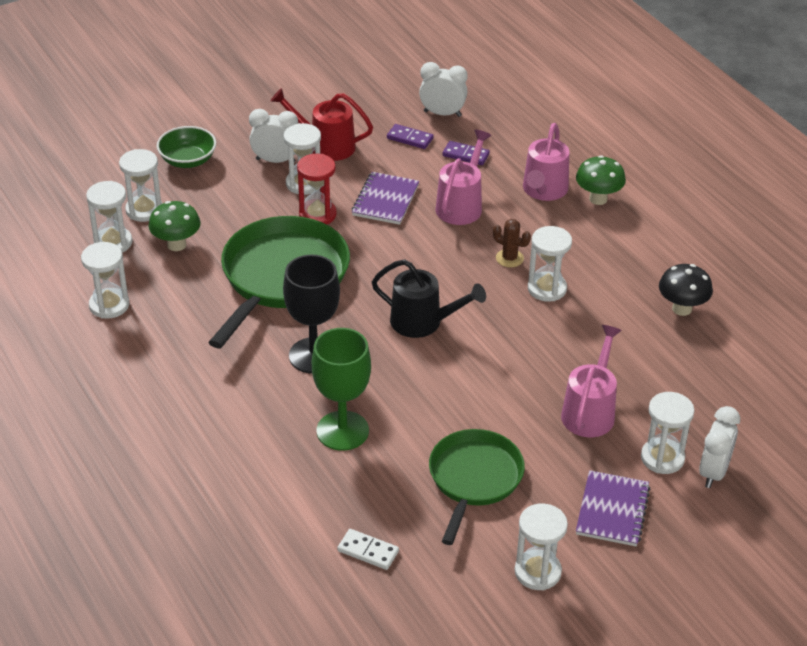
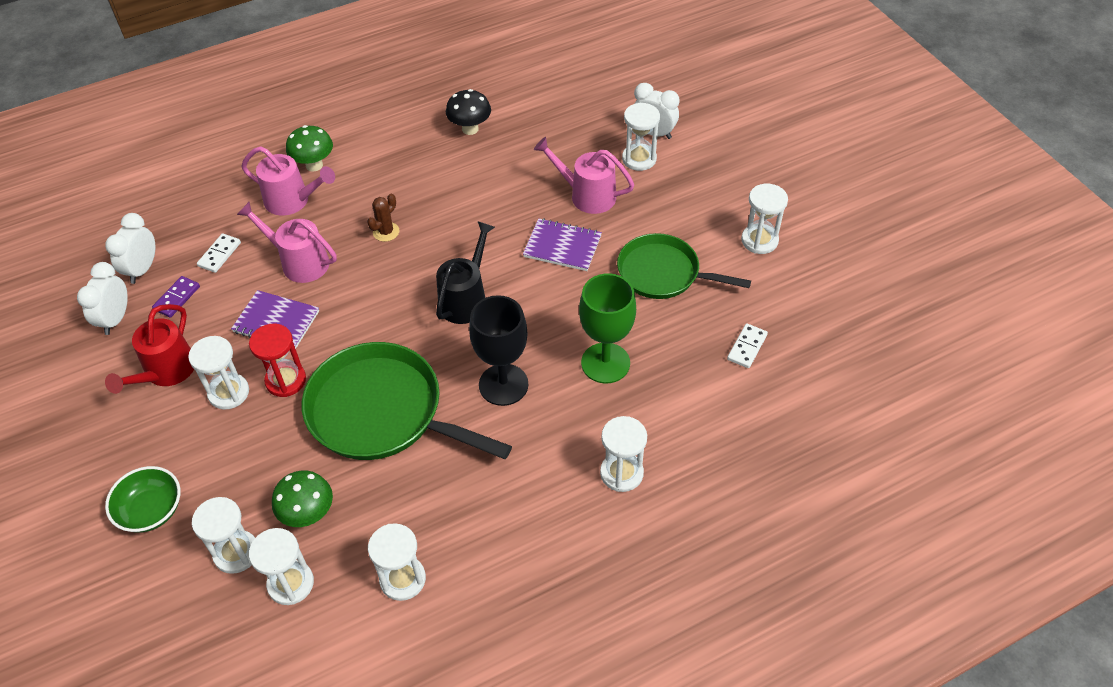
camera: 85 degrees left, 10 degrees up
white clock [249,109,298,163] -> white clock moved to [77,262,128,335]
purple domino [442,141,490,165] -> white domino [197,233,241,273]
white hourglass [528,226,572,302] -> white hourglass moved to [600,416,647,492]
purple notebook [576,470,650,546] -> purple notebook moved to [523,218,602,271]

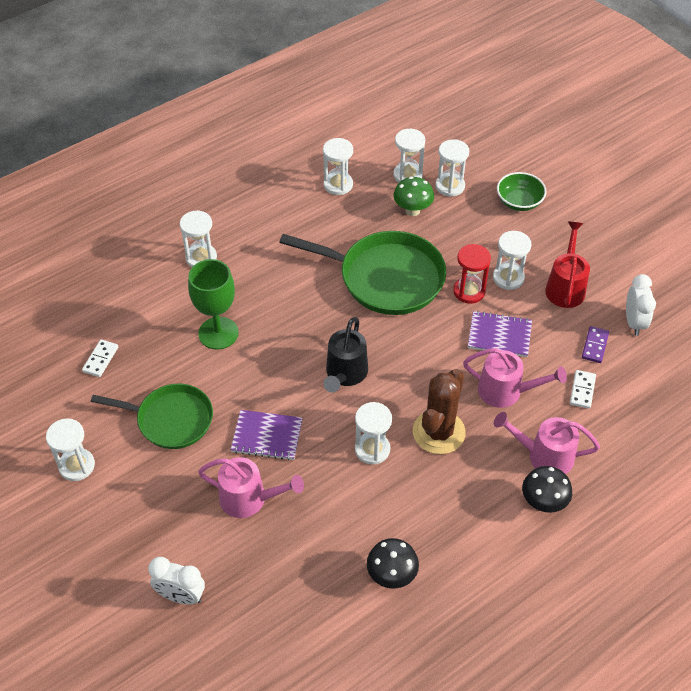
camera: 170 degrees right, 0 degrees up
white clock [105,213,155,284] -> none
green mushroom [286,125,333,172] -> black mushroom [522,466,572,513]
brown cactus [367,194,399,242] -> brown cactus [413,369,466,454], size x2.06
black goblet [469,295,528,406] -> none
white hourglass [622,103,660,171] -> white hourglass moved to [355,402,392,465]

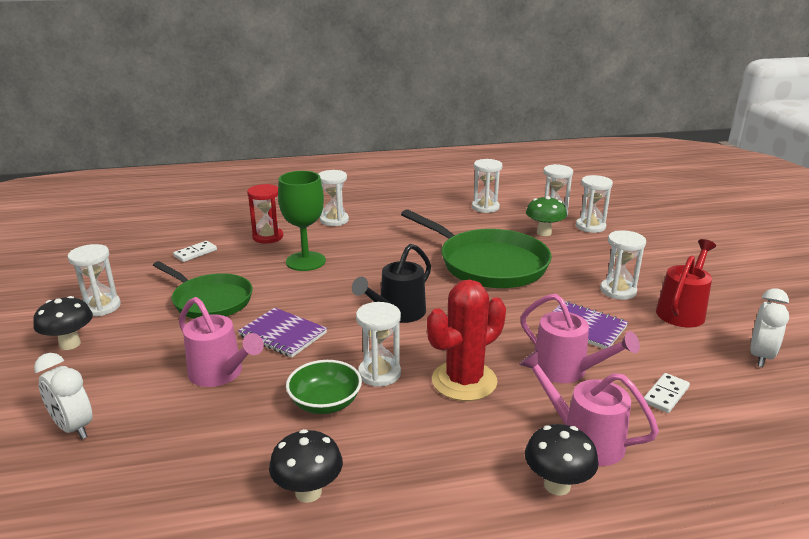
camera: 25 degrees right, 25 degrees down
brown cactus [413,369,466,454] -> red cactus [427,279,506,401]
red hourglass [453,244,491,304] -> red hourglass moved to [247,184,283,244]
green bowl [497,172,547,211] -> green bowl moved to [286,360,362,414]
purple domino [582,326,609,363] -> none
none -> black mushroom [33,296,93,350]

